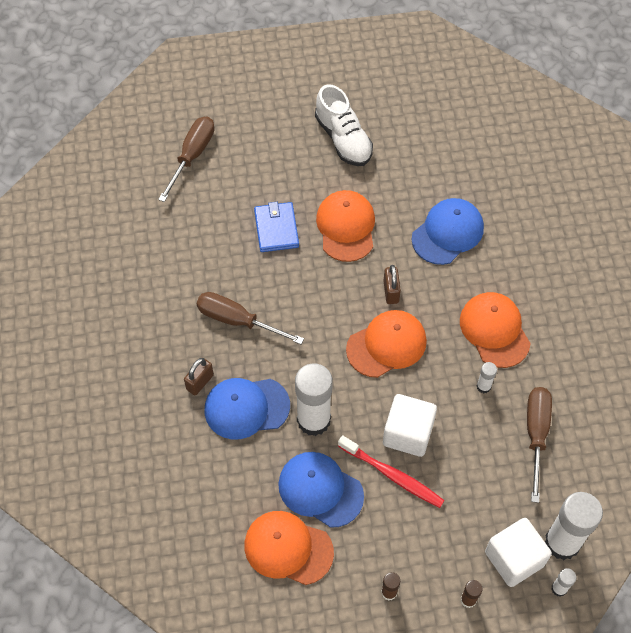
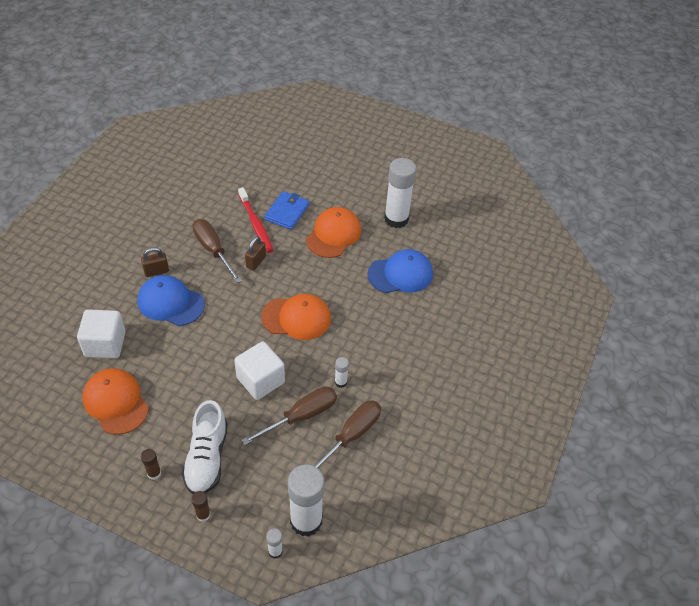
camera: 30 degrees right, 10 degrees down
brown screwdriver [158,116,214,202] -> brown screwdriver moved to [242,387,337,445]
blue cap [278,452,364,528] -> none
white glue stick [295,363,333,436] -> white glue stick moved to [384,158,416,228]
white shoe [315,84,373,166] -> white shoe moved to [182,400,228,494]
red toothbrush [338,435,445,508] -> red toothbrush moved to [238,187,273,253]
brown padlock [384,265,401,304] -> brown padlock moved to [245,236,266,271]
orange cap [460,292,531,368] -> none
white cube [485,518,552,587] -> white cube moved to [77,309,126,358]

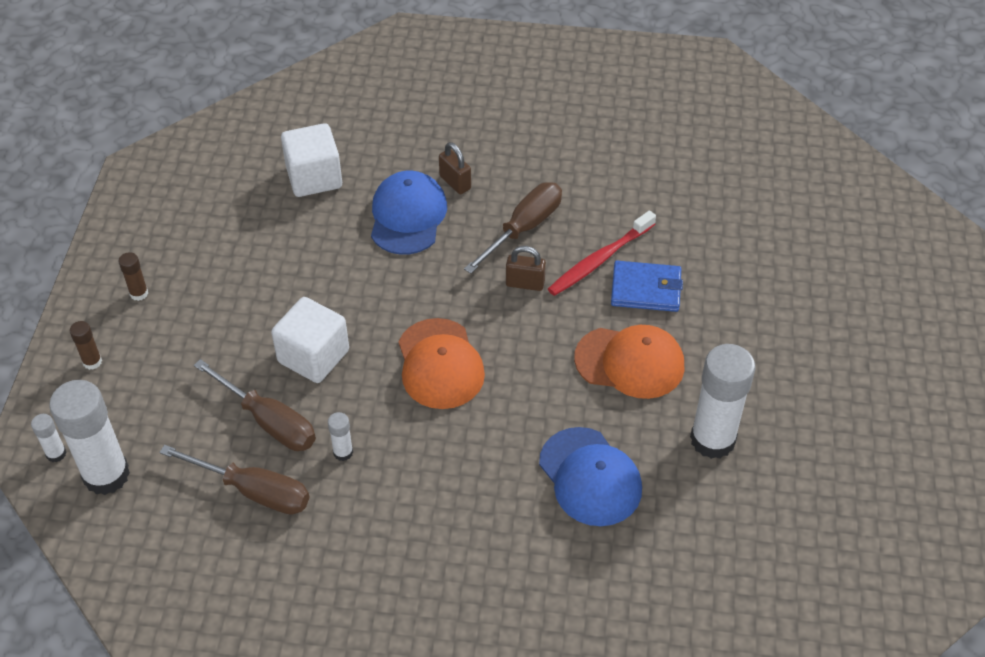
camera: 75 degrees right, 0 degrees up
orange cap [82,368,149,435] -> none
white shoe [182,400,228,494] -> none

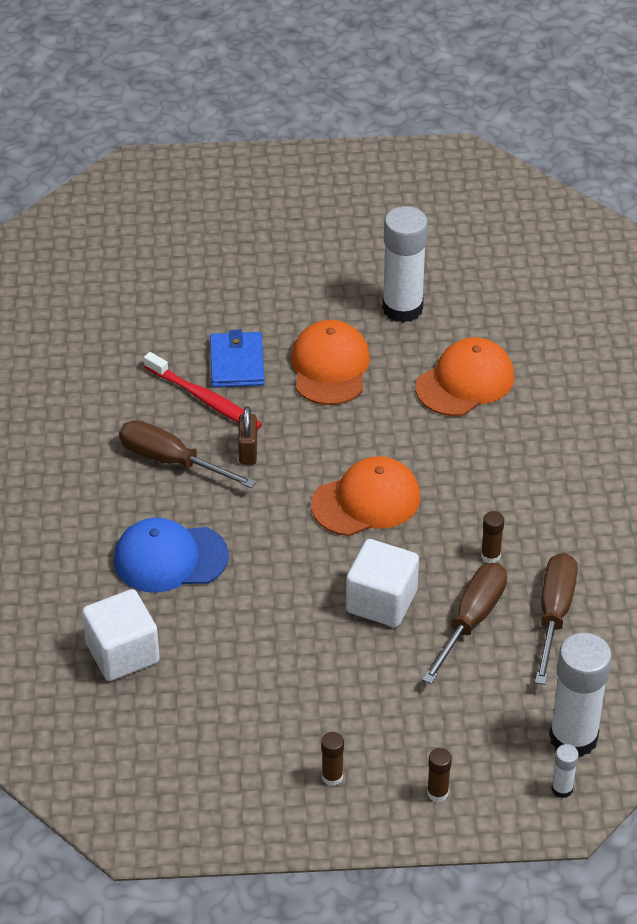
camera: 100 degrees left, 5 degrees down
white glue stick [328,412,353,461] -> brown glue stick [481,511,504,563]
brown padlock [439,142,471,194] -> none
blue cap [539,427,642,526] -> orange cap [415,337,515,416]

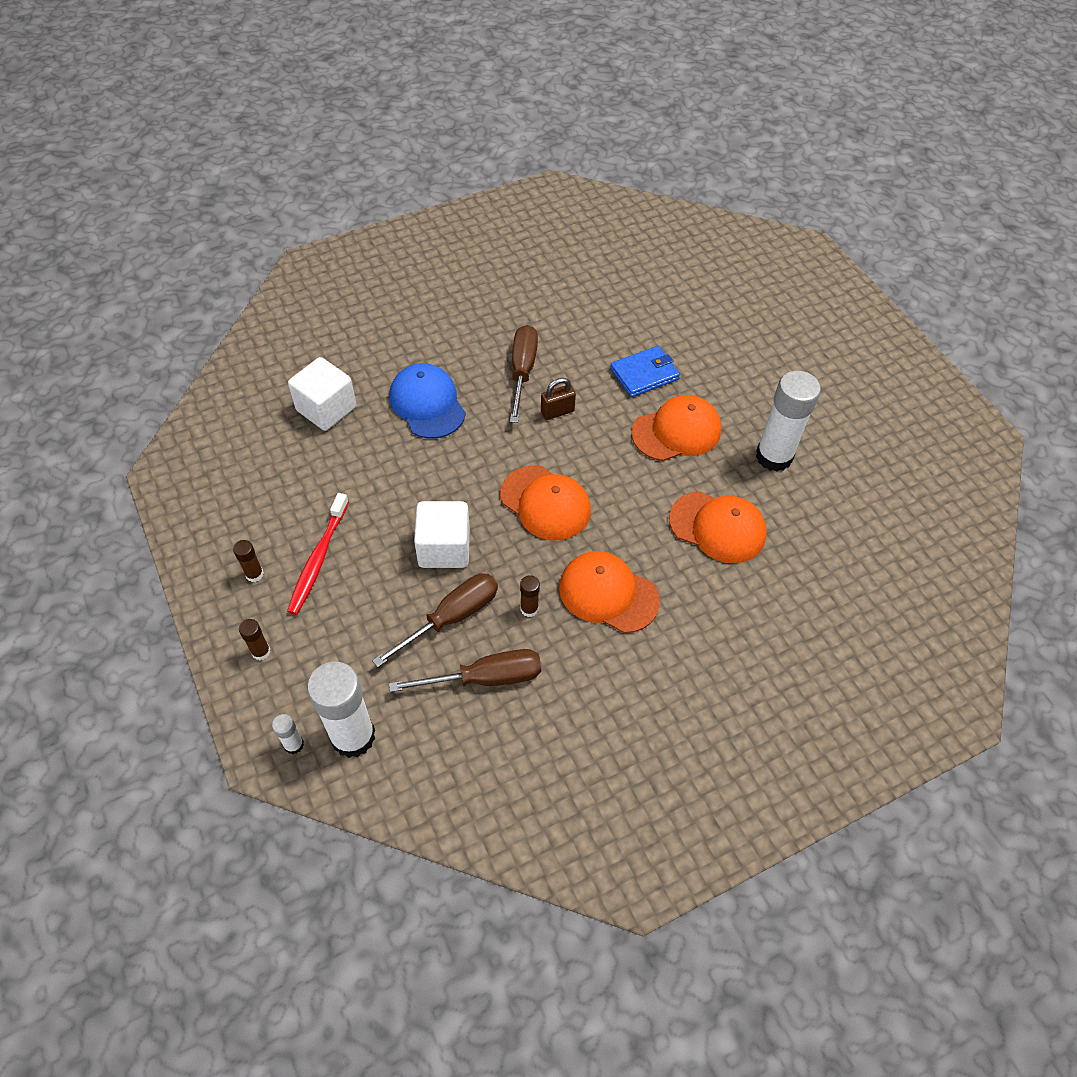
camera: 65 degrees right, 10 degrees up
red toothbrush [144,352,262,430] -> red toothbrush moved to [287,493,349,615]
brown screwdriver [422,563,507,684] -> brown screwdriver turned 45 degrees counterclockwise [372,573,498,667]
none -> orange cap [559,551,660,633]

